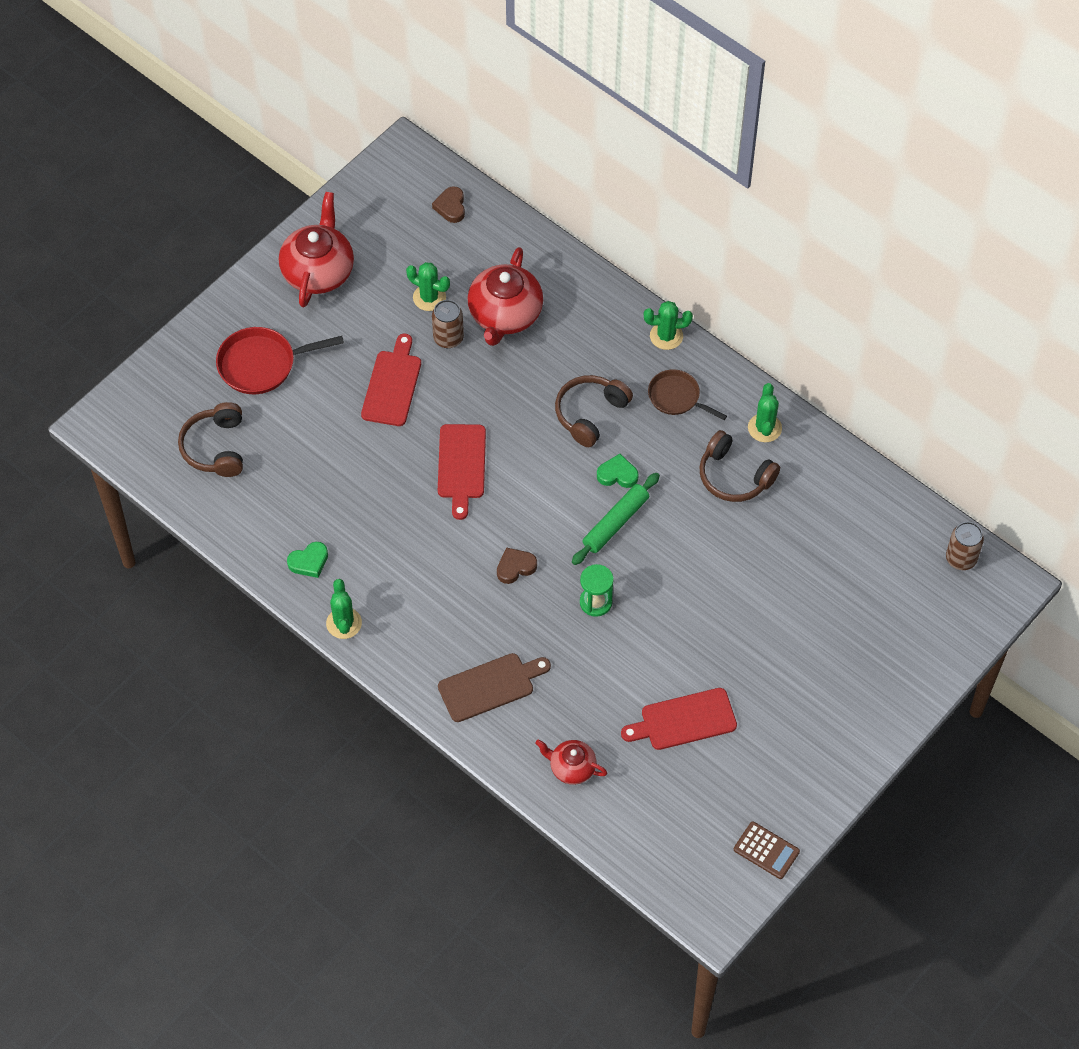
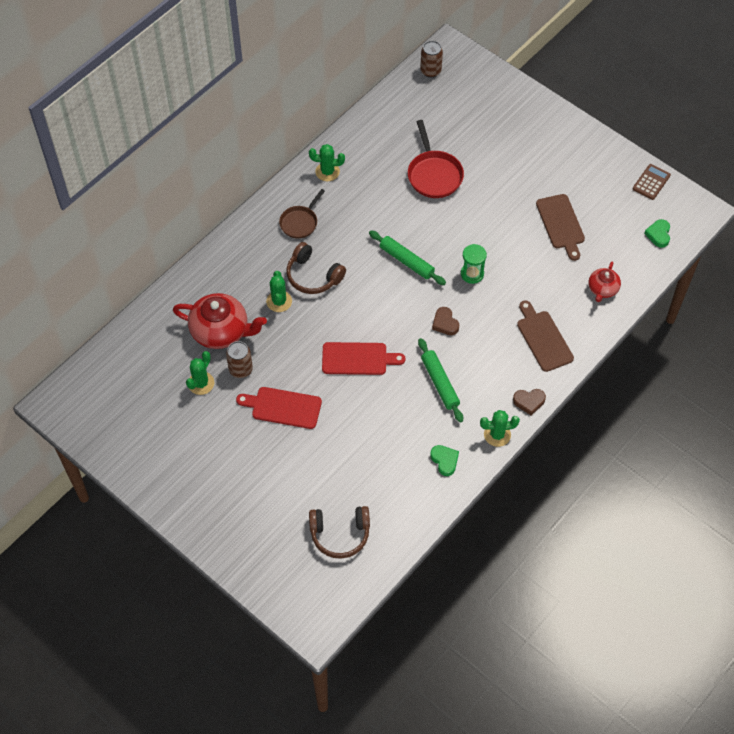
camera: 90 degrees left, 0 degrees up
red pan [216,327,344,394] -> red pan moved to [408,120,464,198]
red teapot [279,192,354,307] -> none
brown heart [432,186,465,223] -> brown heart moved to [513,389,546,416]
green heart [597,454,639,488] -> green heart moved to [644,219,670,248]
red cutting board [621,688,737,750] -> brown cutting board [536,194,585,261]
green cactus [644,301,693,350] -> green cactus moved to [266,271,292,312]
brown headphones [699,430,780,502] -> none
none -> green rolling pin [418,338,463,423]

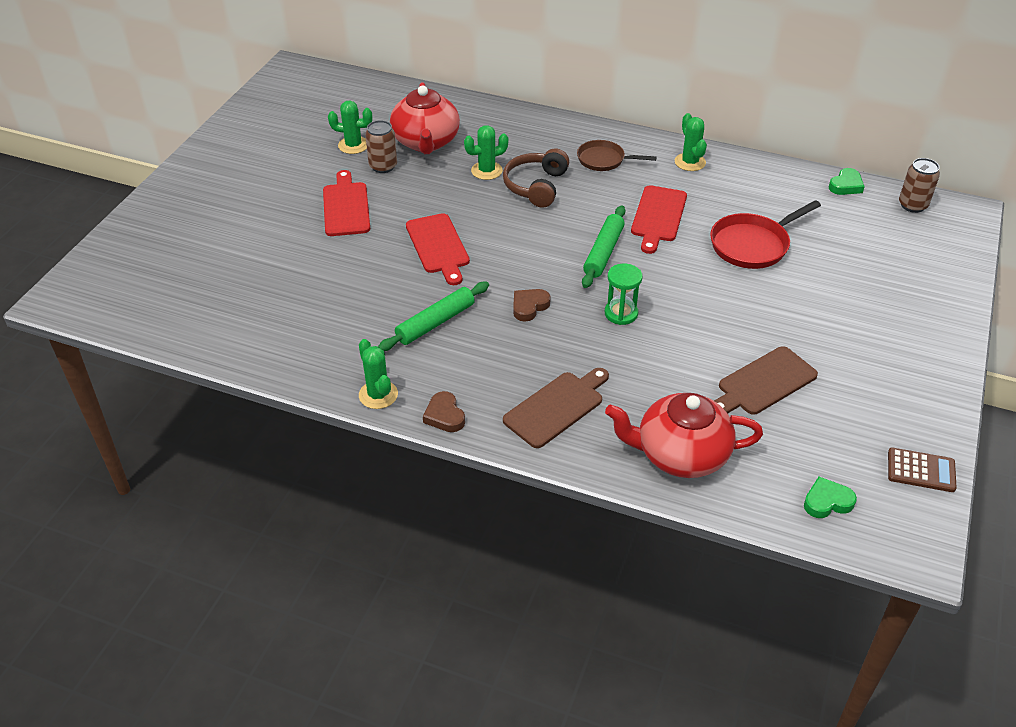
camera: 70 degrees right, 15 degrees down
brown headphones [309,506,370,559] -> none
green heart [430,445,459,476] -> green heart moved to [829,168,865,195]
red teapot [589,261,621,302] -> red teapot [605,393,763,478], size x1.81
none -> red cutting board [631,185,687,254]

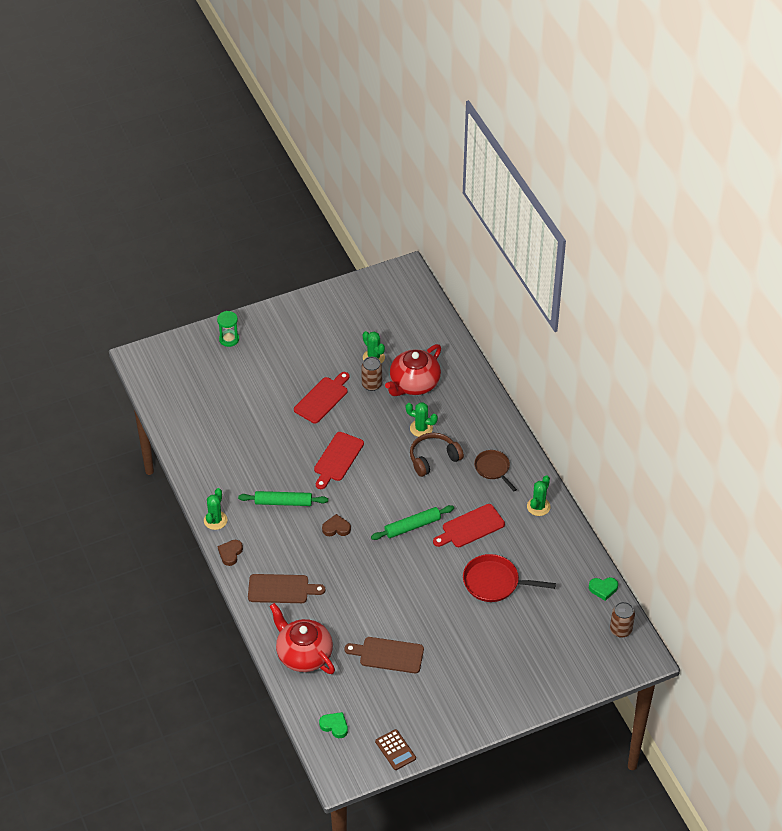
camera: 45 degrees right, 5 degrees up
green hourglass [605,263,643,325] -> green hourglass moved to [217,311,239,347]

